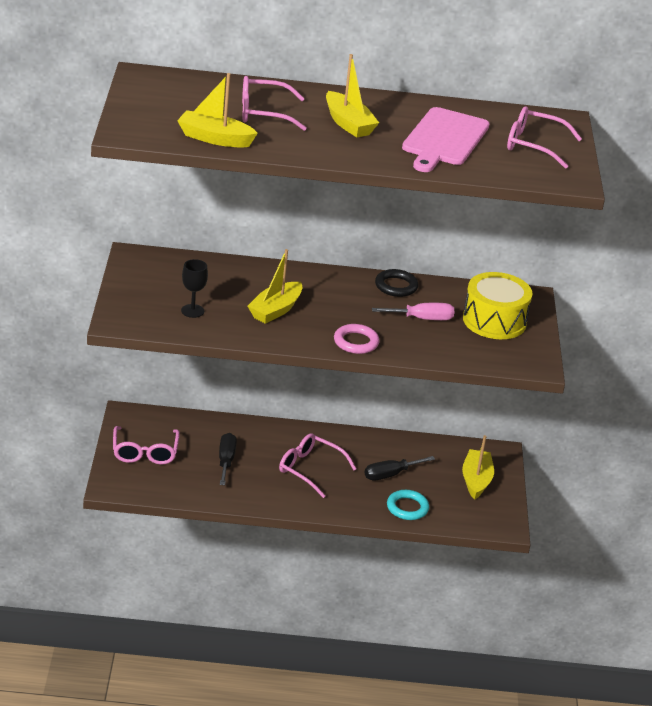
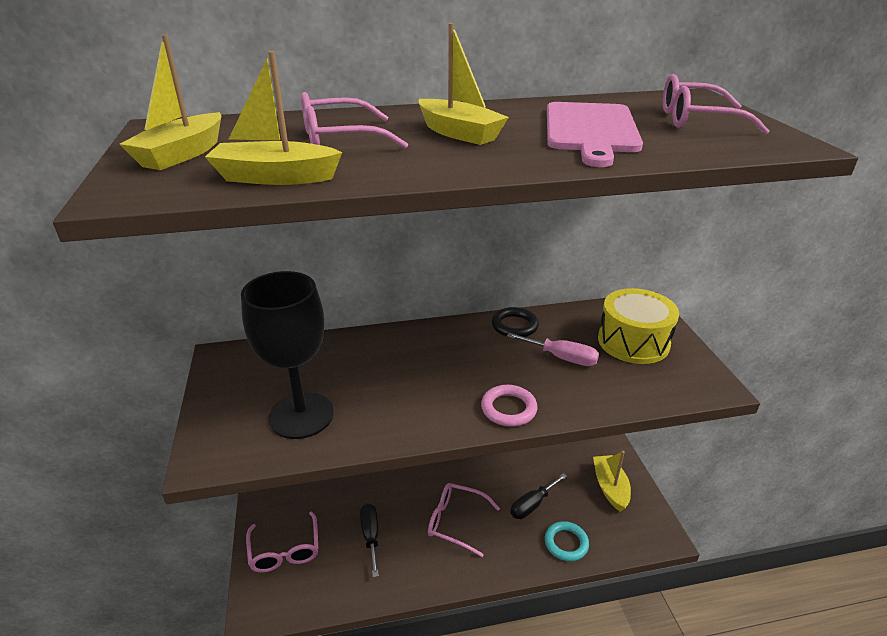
camera: 10 degrees left, 0 degrees up
black goblet [181,259,208,318] -> black goblet [241,271,334,439], size x2.21
yellow boat [248,249,303,324] -> yellow boat moved to [120,35,221,170]
pink screwdriver [372,303,454,320] -> pink screwdriver turned 45 degrees clockwise [507,333,599,366]

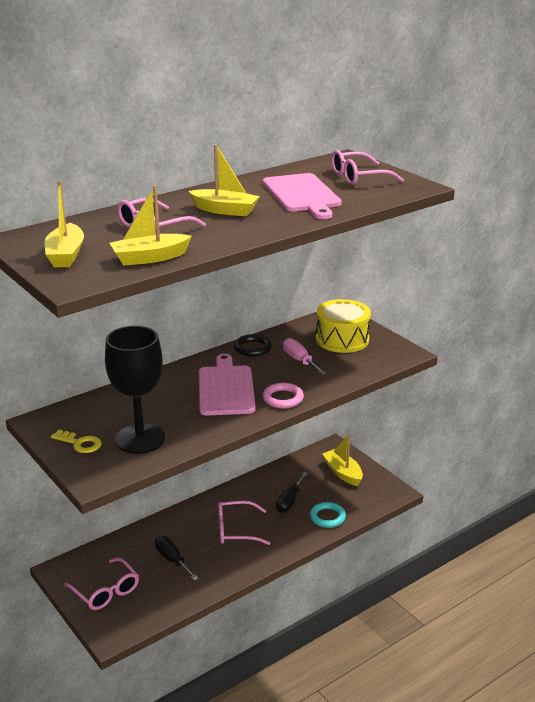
camera: 25 degrees left, 5 degrees down
pink screwdriver [507,333,599,366] -> pink screwdriver turned 120 degrees counterclockwise [283,338,326,375]
none -> yellow key [51,430,101,453]
none -> pink cutting board [199,354,256,415]

